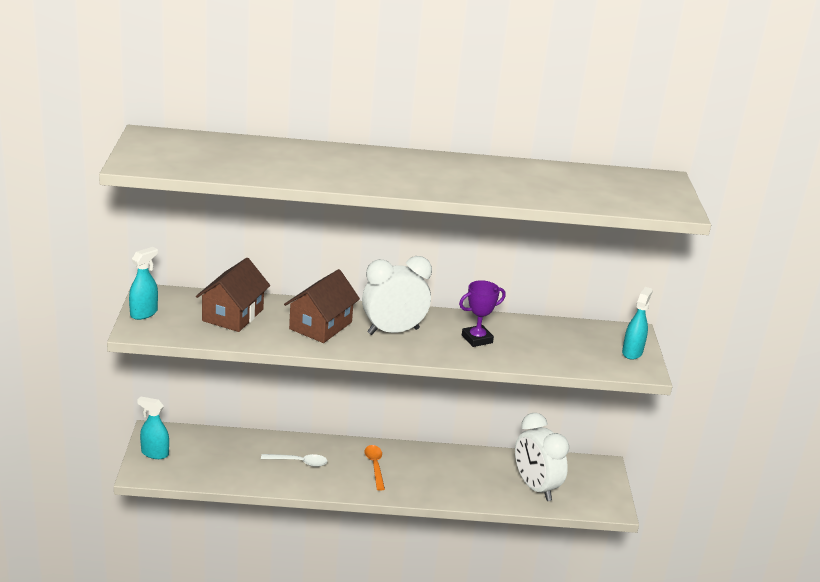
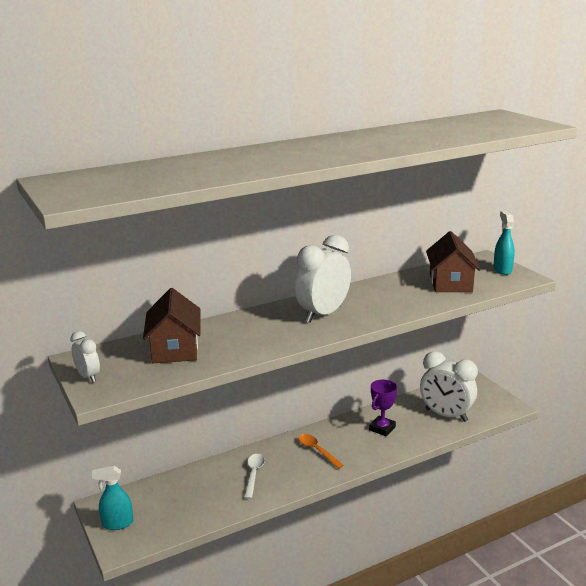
camera: 25 degrees left, 5 degrees down
turquoise spray bottle [129,247,158,320] -> white clock [70,331,100,382]
white spoon [261,454,328,467] -> white spoon turned 60 degrees counterclockwise [244,454,265,499]
brown house [284,269,360,343] -> brown house moved to [426,231,481,292]
purple trophy [459,280,506,347] -> purple trophy moved to [369,380,397,436]

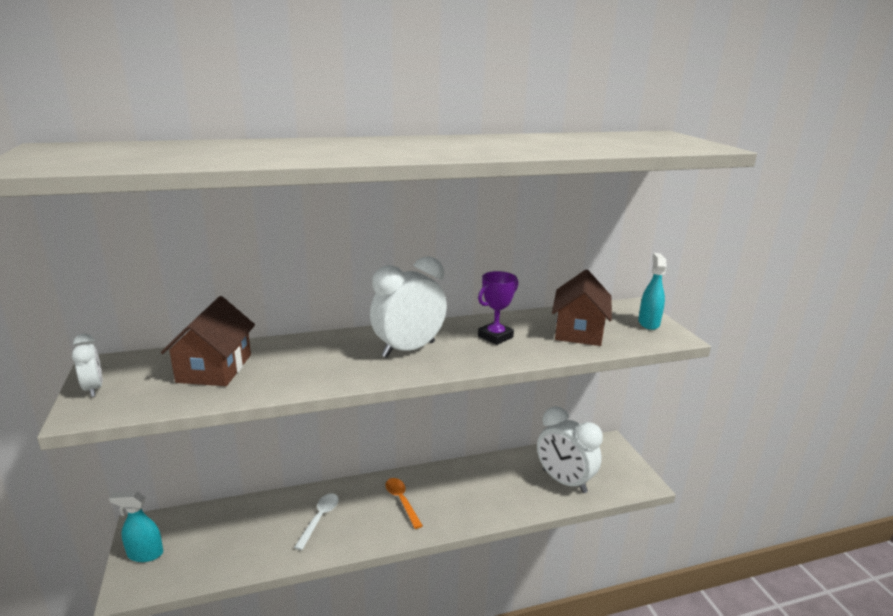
camera: 10 degrees right, 0 degrees up
purple trophy [369,380,397,436] -> purple trophy moved to [478,271,518,345]

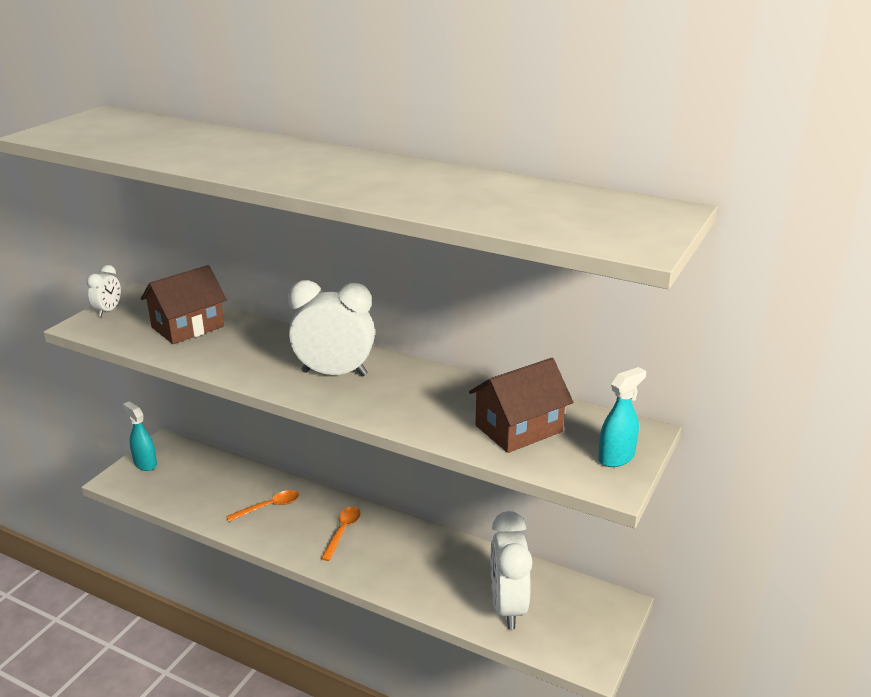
camera: 45 degrees right, 5 degrees up
white spoon [294,493,339,550] -> orange spoon [226,490,299,522]
purple trophy [478,271,518,345] -> none

